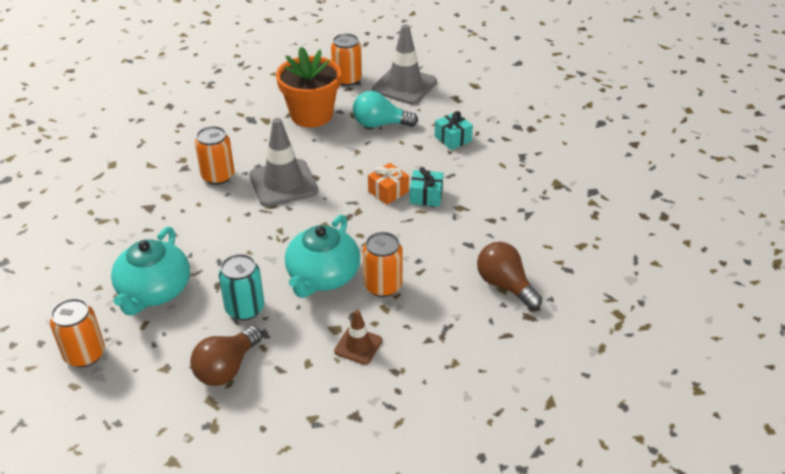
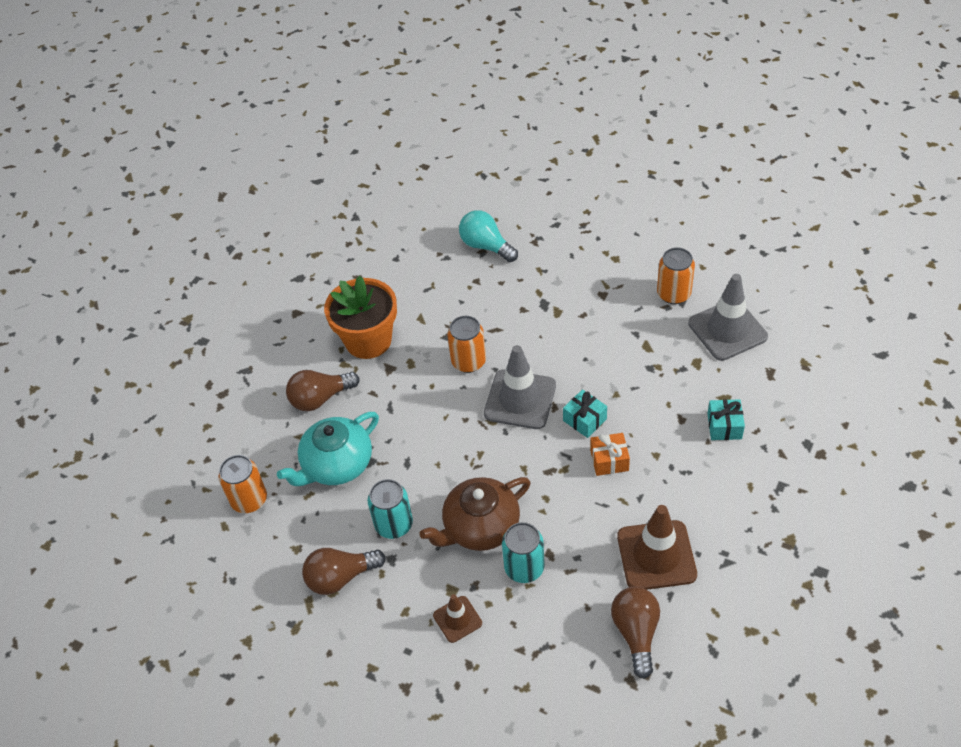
camera: 40 degrees right, 10 degrees up
orange flower pot [276,47,341,127] -> orange flower pot moved to [324,276,397,359]
turquoise teapot [285,215,360,298] -> brown teapot [419,477,531,551]
turquoise light bulb [353,91,418,128] -> turquoise light bulb moved to [459,210,518,262]
orange can [363,232,403,297] -> turquoise can [502,522,545,583]
turquoise gift [410,167,443,207] -> turquoise gift moved to [563,389,607,438]
none -> brown light bulb [286,370,359,411]
none -> brown traffic cone [617,505,697,590]

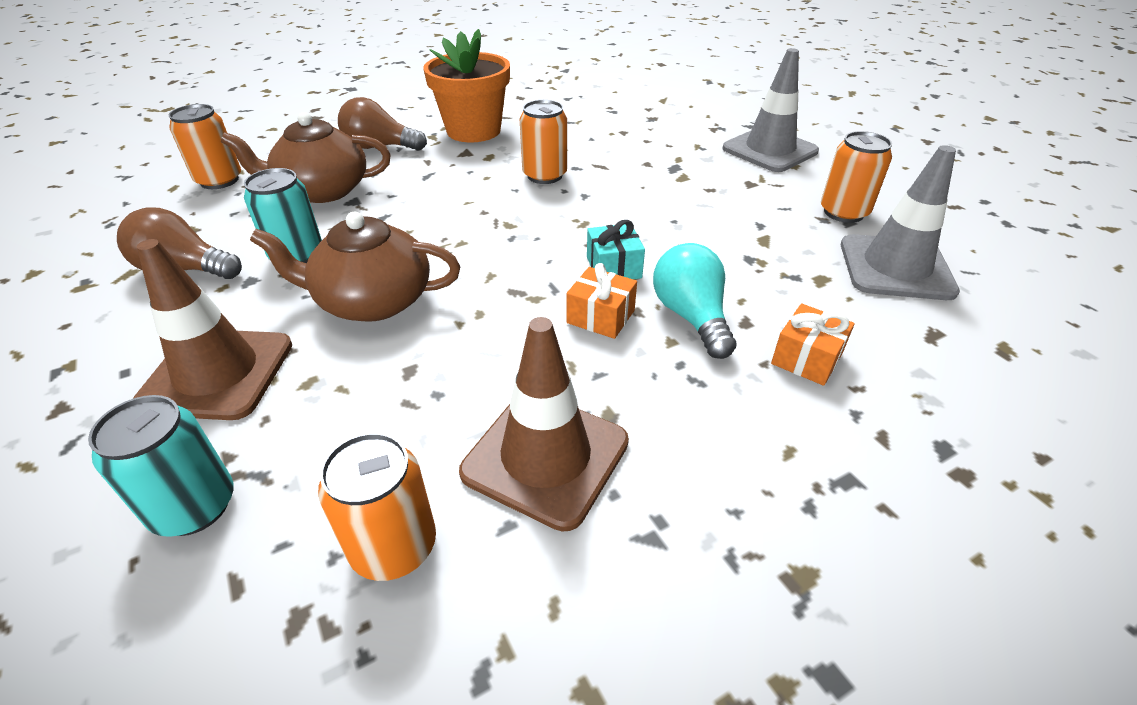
camera: 30 degrees right, 10 degrees down
turquoise teapot [277,412,379,486] -> brown teapot [221,112,391,203]
brown traffic cone [433,594,482,643] -> brown traffic cone [133,239,292,420], size x1.84
turquoise light bulb [459,210,518,262] -> turquoise light bulb moved to [653,243,736,359]
grey traffic cone [484,345,556,429] -> grey traffic cone moved to [722,48,819,172]
turquoise can [502,522,545,583] -> turquoise can moved to [88,395,234,537]
brown light bulb [611,587,660,679] -> orange can [318,432,436,581]
turquoise gift [707,399,745,440] -> orange gift [771,304,855,386]

